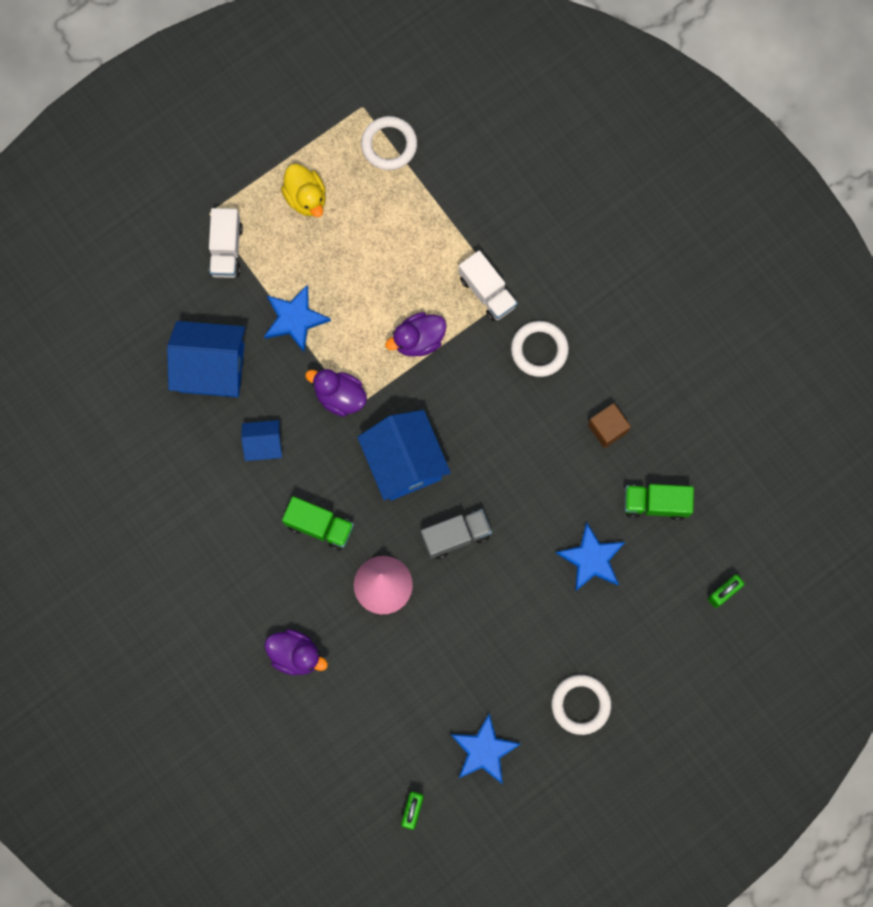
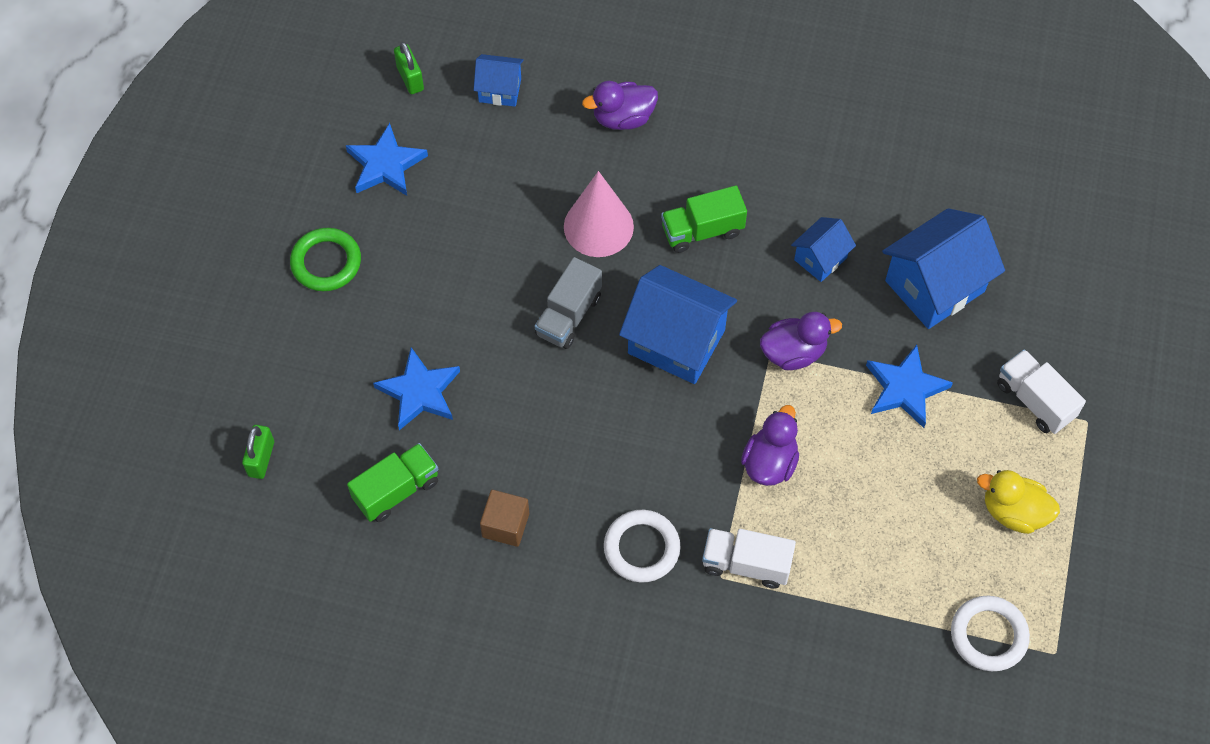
camera: 140 degrees right, 15 degrees down
white ring [551,675,611,735] -> green ring [290,228,361,291]
none -> blue house [474,54,524,107]

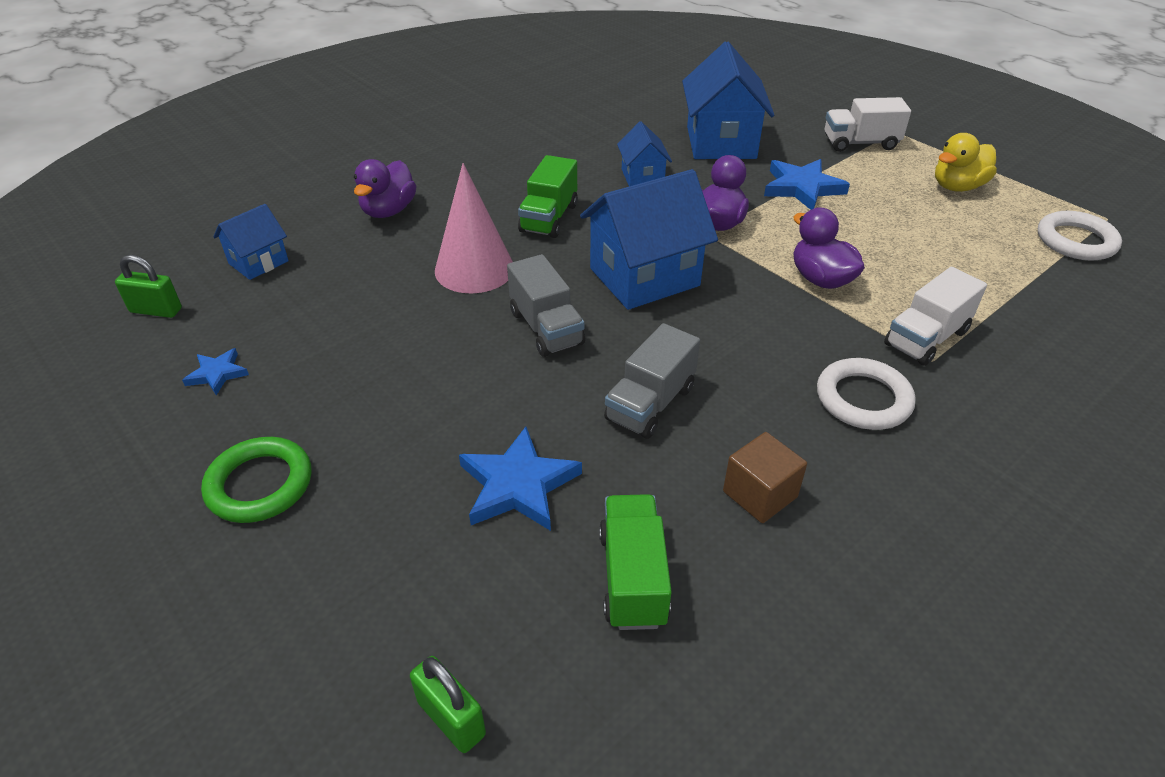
camera: 55 degrees left, 20 degrees down
blue star [345,123,428,196] -> blue star [182,348,249,395], size x0.56
none -> grey truck [604,323,700,439]

